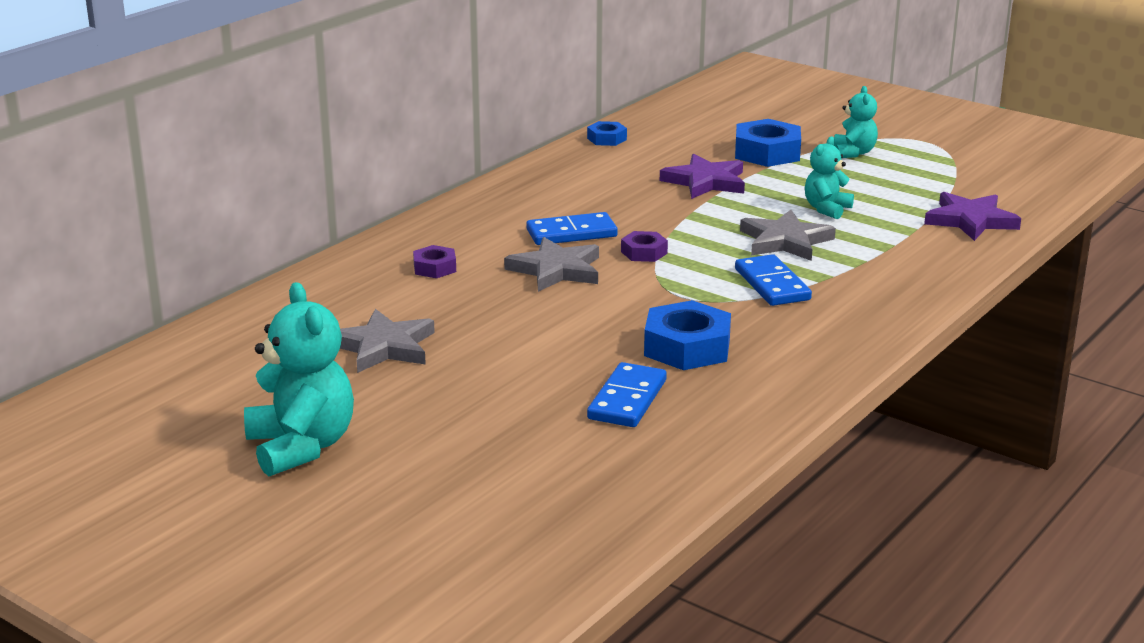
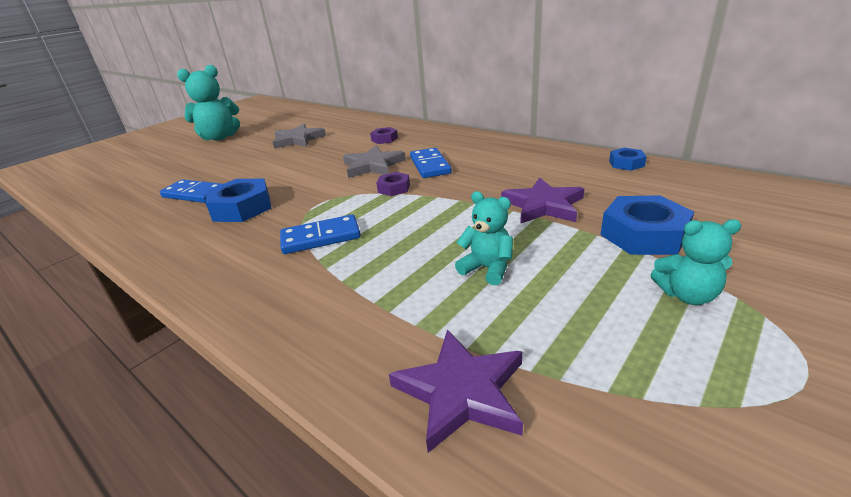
camera: 95 degrees right, 5 degrees up
grey star [740,210,836,261] -> none

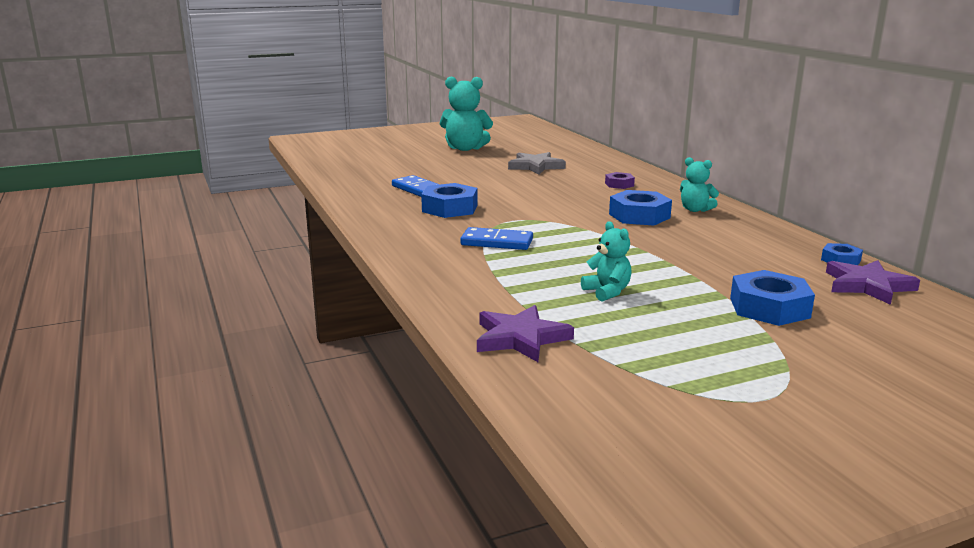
camera: 25 degrees right, 10 degrees down
grey star [343,146,406,178] -> none
purple nut [376,172,410,196] -> none
blue domino [410,148,452,178] -> blue nut [609,190,672,226]
purple star [501,178,584,224] -> purple star moved to [826,260,920,305]
turquoise teddy bear [650,219,741,305] -> turquoise teddy bear moved to [680,157,719,212]

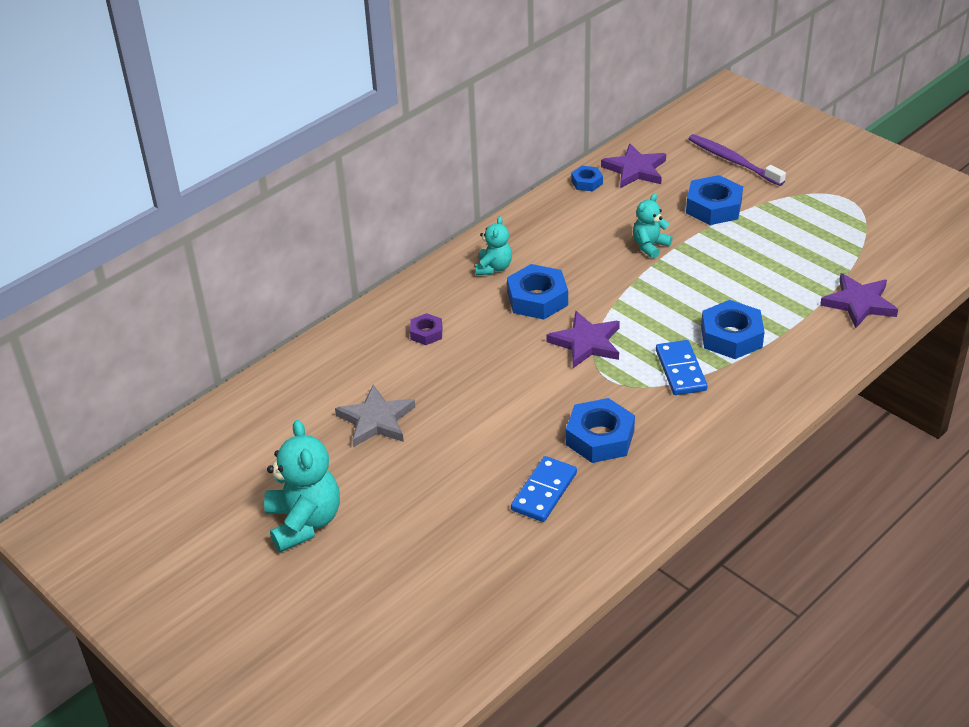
camera: 110 degrees left, 20 degrees up
turquoise teddy bear [581,221,632,302] -> turquoise teddy bear moved to [633,194,672,259]
none -> purple star [546,311,620,368]
none -> purple toothbrush [689,134,786,186]
none -> blue nut [701,300,764,359]

